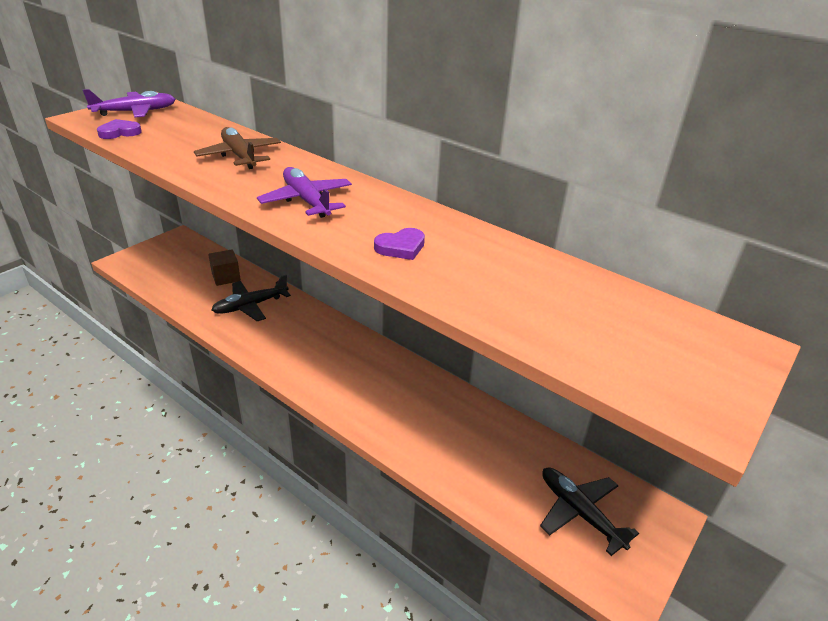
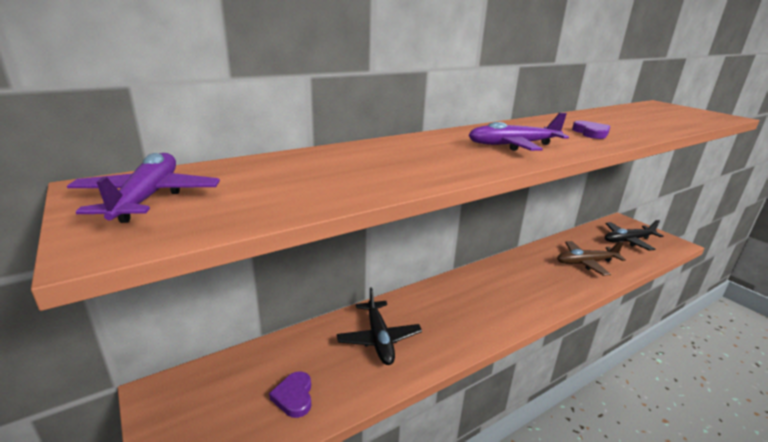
camera: 70 degrees left, 10 degrees down
purple heart [97,119,142,139] -> purple heart moved to [269,371,311,418]
brown plane [194,127,281,169] -> brown plane moved to [557,241,626,276]
brown cube [208,249,241,286] -> none

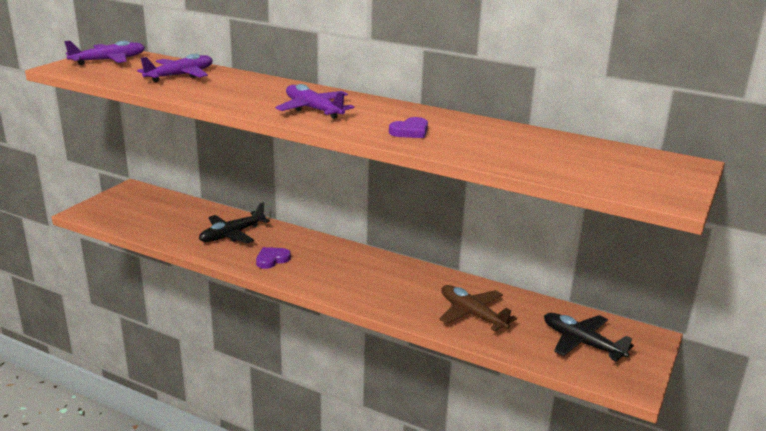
camera: 60 degrees right, 0 degrees up
purple heart [269,371,311,418] -> purple heart moved to [256,247,291,269]
none -> purple plane [137,54,212,82]

